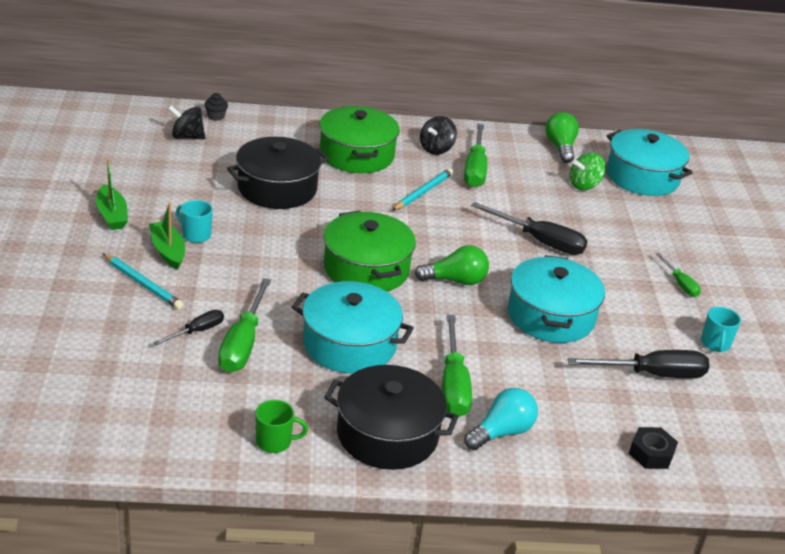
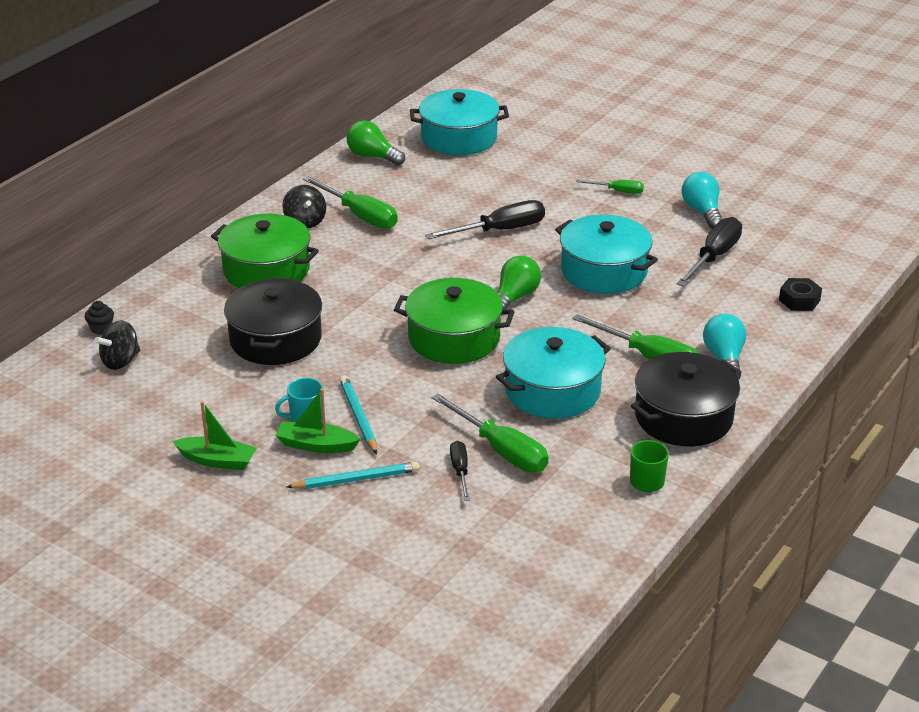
camera: 50 degrees left, 0 degrees up
turquoise pencil [392,168,454,211] -> turquoise pencil moved to [339,375,377,454]
green spinning top [570,153,606,190] -> none
turquoise mug [701,307,741,352] -> turquoise light bulb [682,172,723,229]

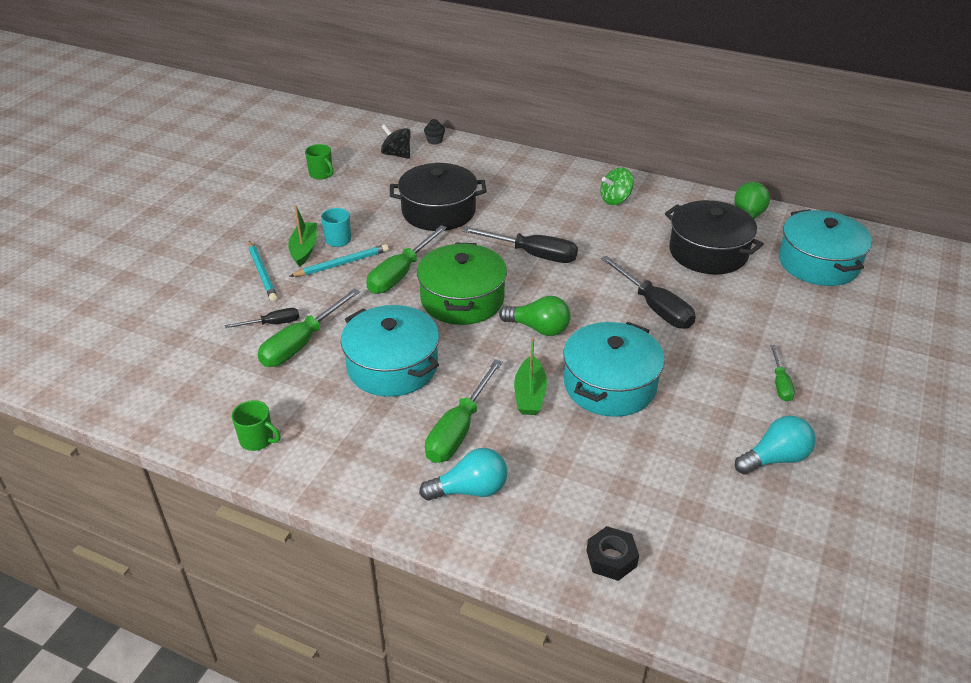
camera: 80 degrees right, 5 degrees up
green boat [173,401,257,470] -> green boat moved to [514,337,547,415]
green pot [211,214,319,288] -> none
black spinning top [282,185,326,229] -> green spinning top [600,168,634,205]
green screwdriver [303,176,398,229] -> green screwdriver moved to [366,225,447,294]
black pot [631,352,741,447] -> black pot moved to [665,200,764,274]
black screwdriver [677,217,742,287] -> black screwdriver moved to [462,227,578,263]
none -> green mug [305,144,333,180]

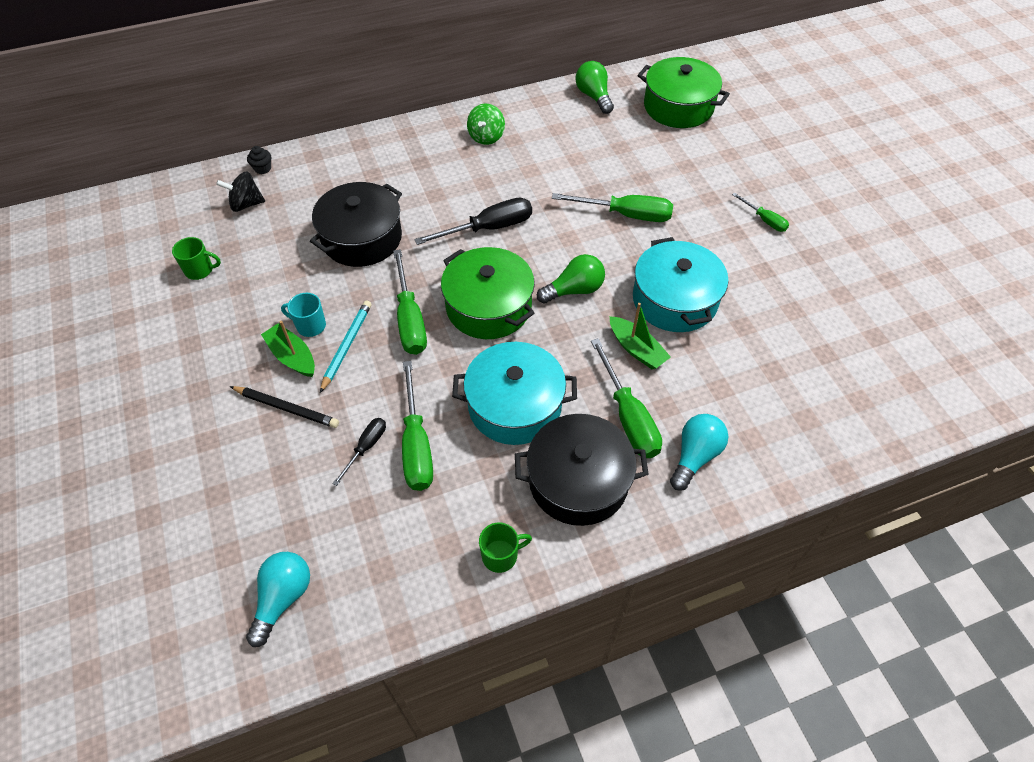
camera: 45 degrees left, 15 degrees up
turquoise pencil [249,241,278,302] -> black pencil [230,386,339,428]
black nut [587,526,639,581] -> none
black screwdriver [601,256,696,329] -> green screwdriver [552,193,673,222]
black pot [665,200,764,274] -> black pot moved to [515,414,648,526]
turquoise light bulb [735,416,815,475] -> turquoise light bulb moved to [246,552,310,647]
turquoise pot [779,209,872,286] -> green pot [638,57,730,128]

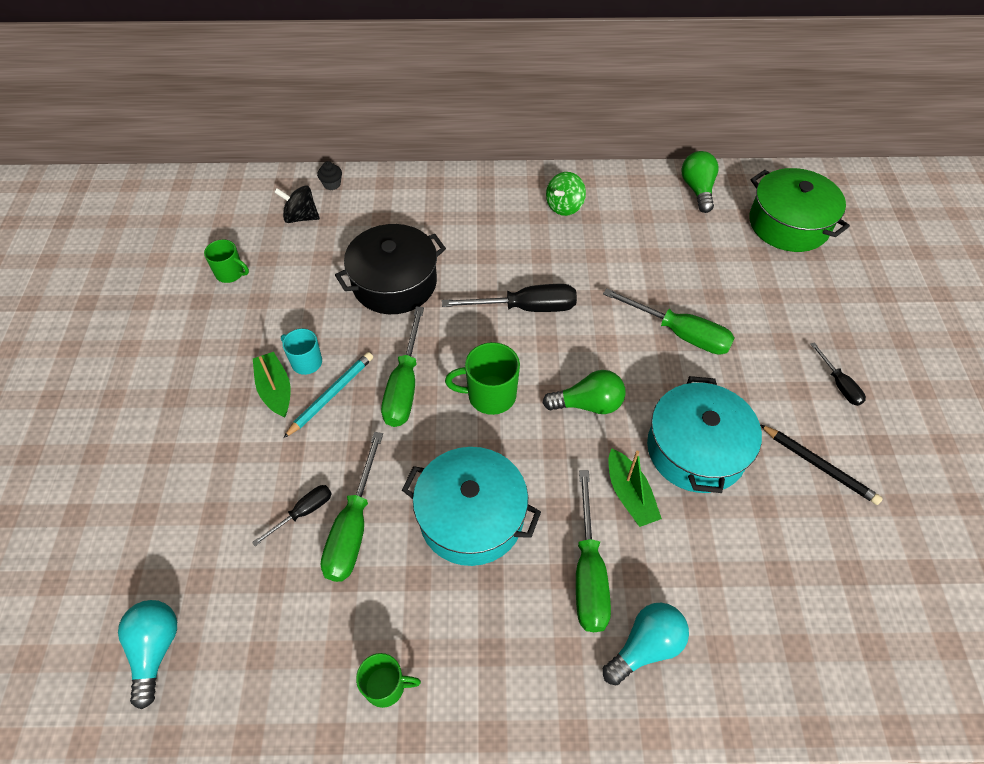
camera: 20 degrees right, 0 degrees up
black pencil [230,386,339,428] -> black pencil moved to [760,424,883,505]
turquoise light bulb [246,552,310,647] -> turquoise light bulb turned 45 degrees counterclockwise [118,600,177,709]
green pot [441,247,535,339] -> green mug [445,342,520,415]
black pot [515,414,648,526] -> none
green screwdriver [732,193,789,232] -> black screwdriver [811,342,866,406]

